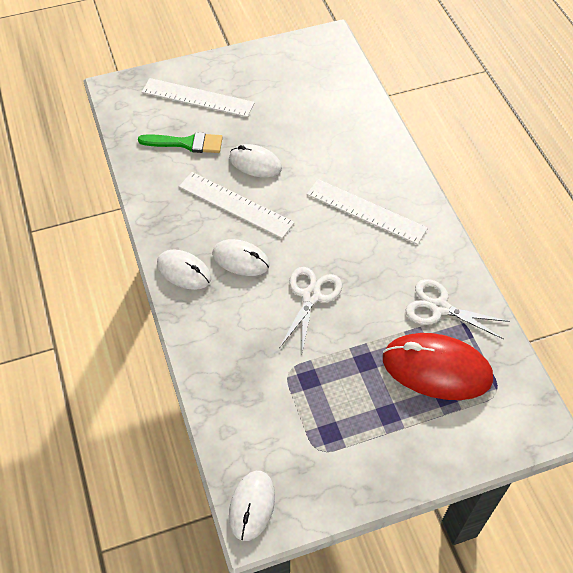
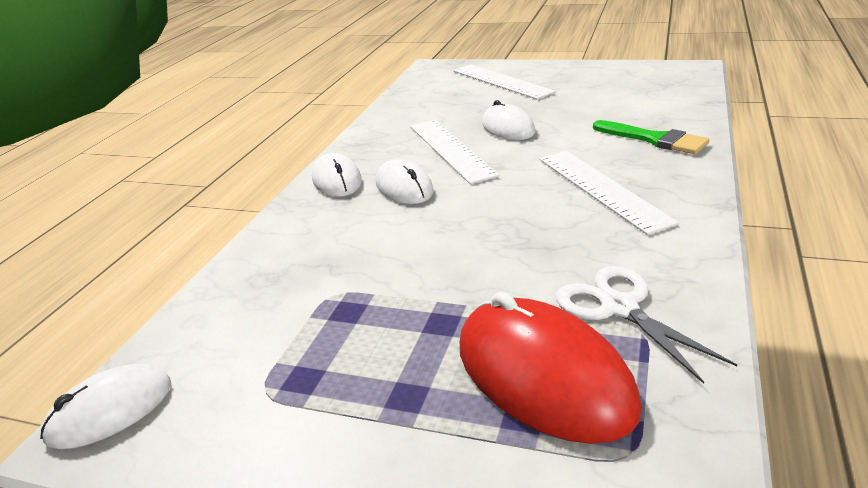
camera: 40 degrees right, 25 degrees down
green brush [138,132,223,153] -> green brush moved to [593,120,709,154]
white scissors [279,267,342,352] -> none

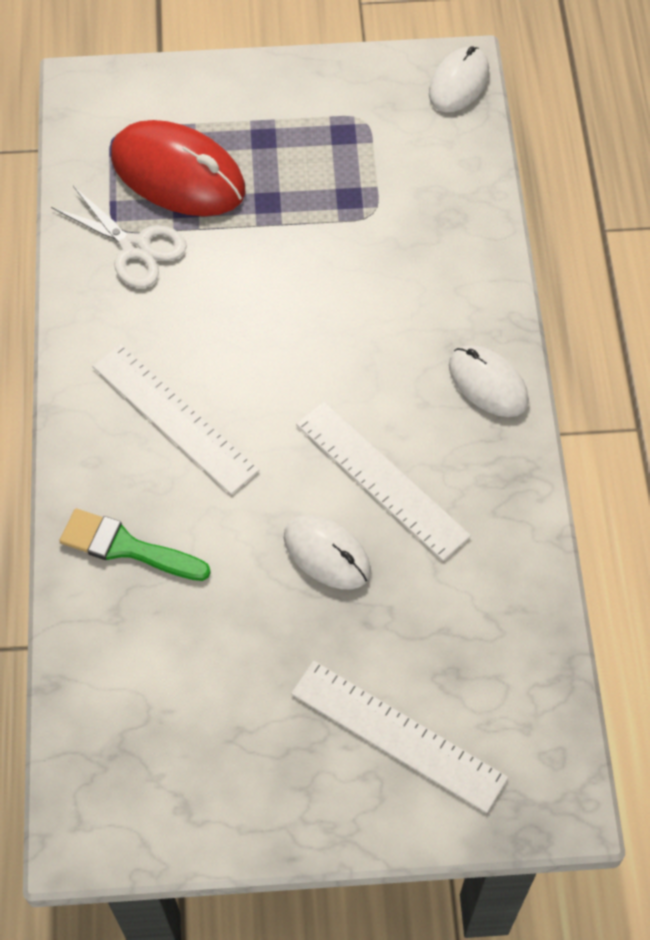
camera: 155 degrees right, 30 degrees up
white mouse [376,159,434,204] -> none

